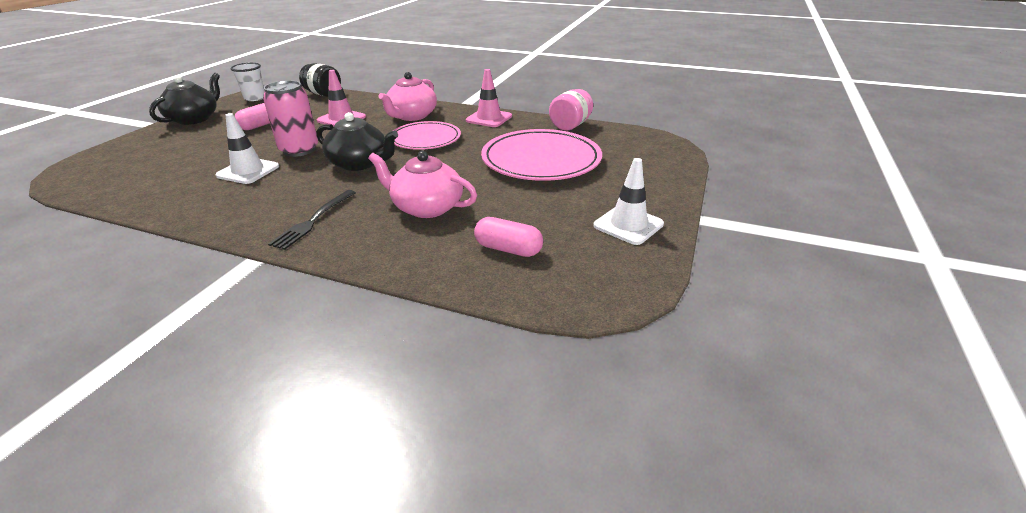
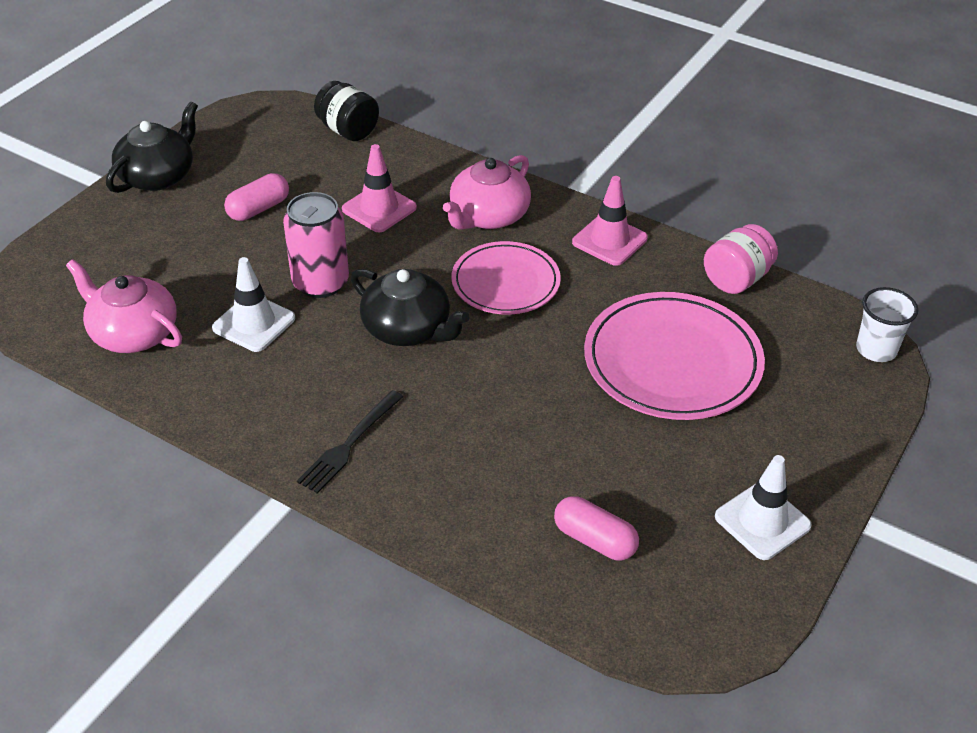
camera: 10 degrees right, 10 degrees up
white cup [230,63,265,101] -> white cup moved to [856,287,918,362]
pink teapot [368,151,477,218] -> pink teapot moved to [66,259,182,353]

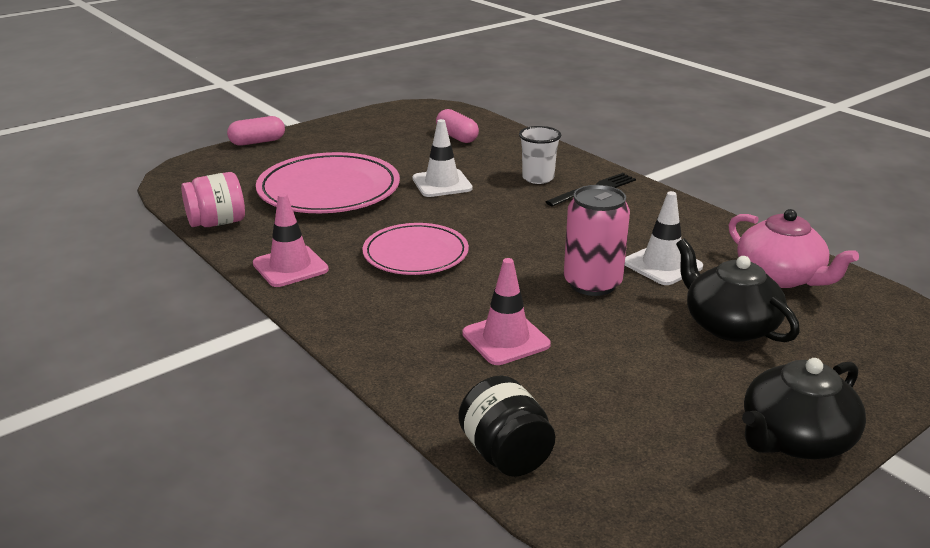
camera: 160 degrees left, 15 degrees down
pink capsule [224,173,289,221] -> pink capsule moved to [227,116,285,146]
black teapot [351,269,470,346] -> black teapot moved to [676,239,800,342]
pink teapot [443,155,531,230] -> none
white traffic cone [715,455,812,560] -> white traffic cone moved to [412,119,473,197]
white cup [856,287,918,362] -> white cup moved to [519,126,561,184]

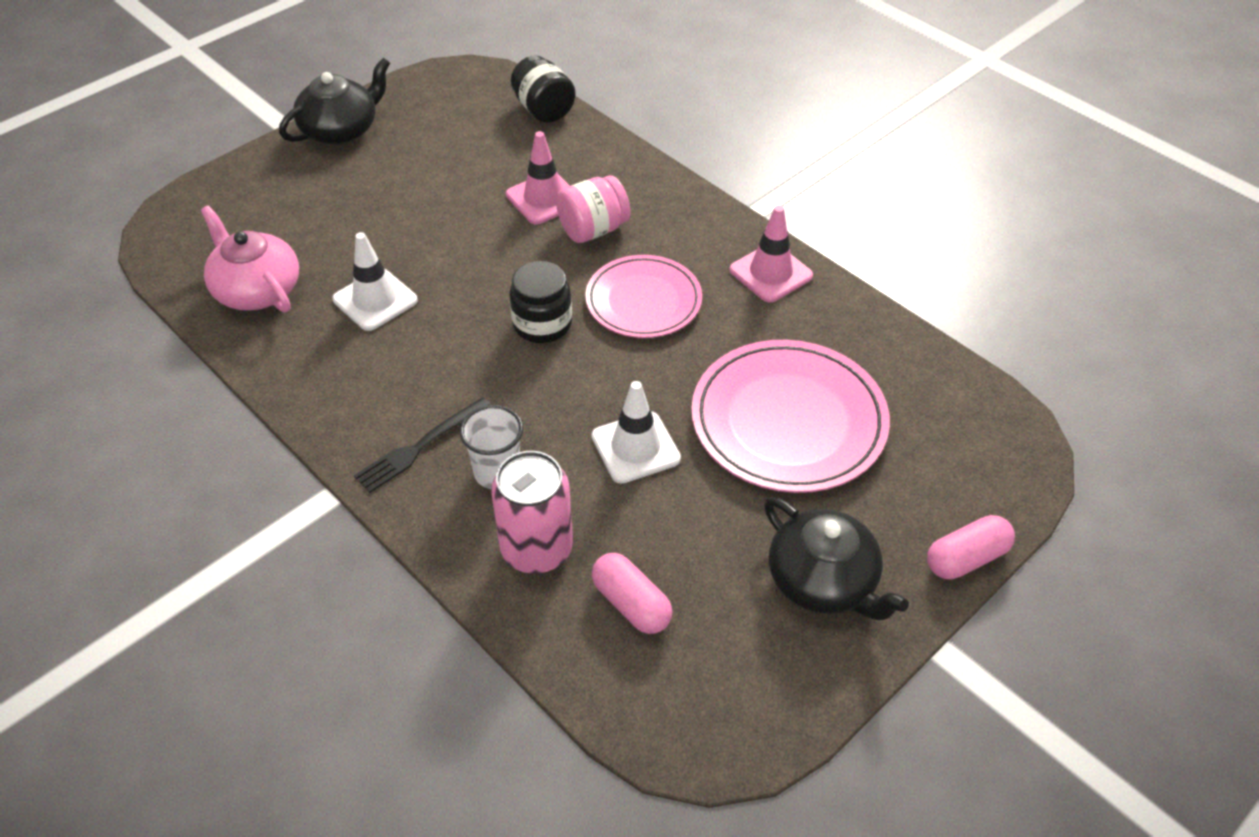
camera: 175 degrees right, 20 degrees up
pink jar [181,172,245,227] -> pink jar moved to [556,175,631,243]
pink can [564,185,630,296] -> pink can moved to [491,451,573,574]
black teapot [676,239,800,342] -> black teapot moved to [764,497,909,620]
none -> black jar [509,261,572,343]

